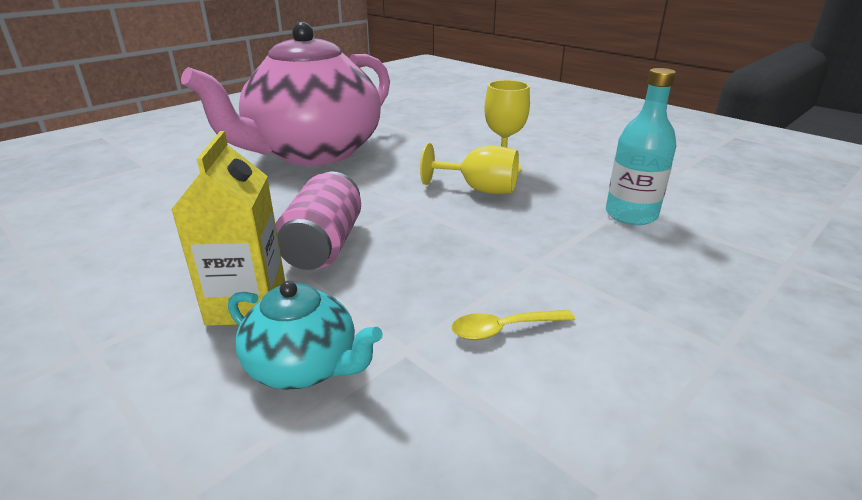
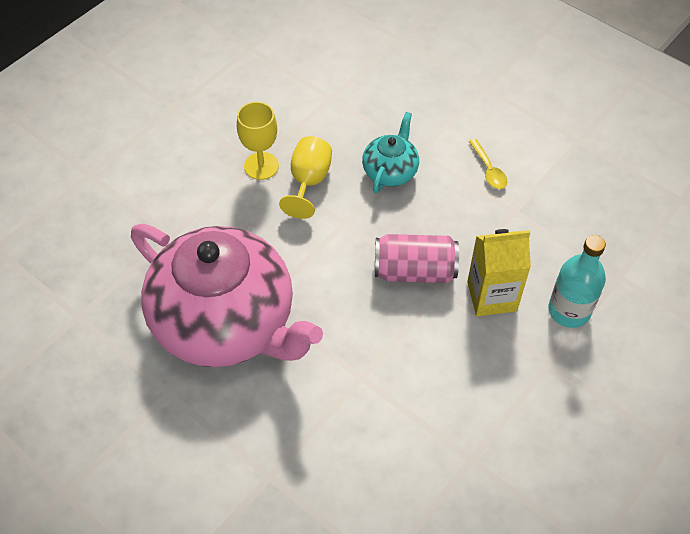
camera: 95 degrees left, 25 degrees up
turquoise teapot [228,281,383,390] -> turquoise teapot moved to [362,112,419,193]
turquoise bottle [606,68,676,225] -> turquoise bottle moved to [548,235,606,328]

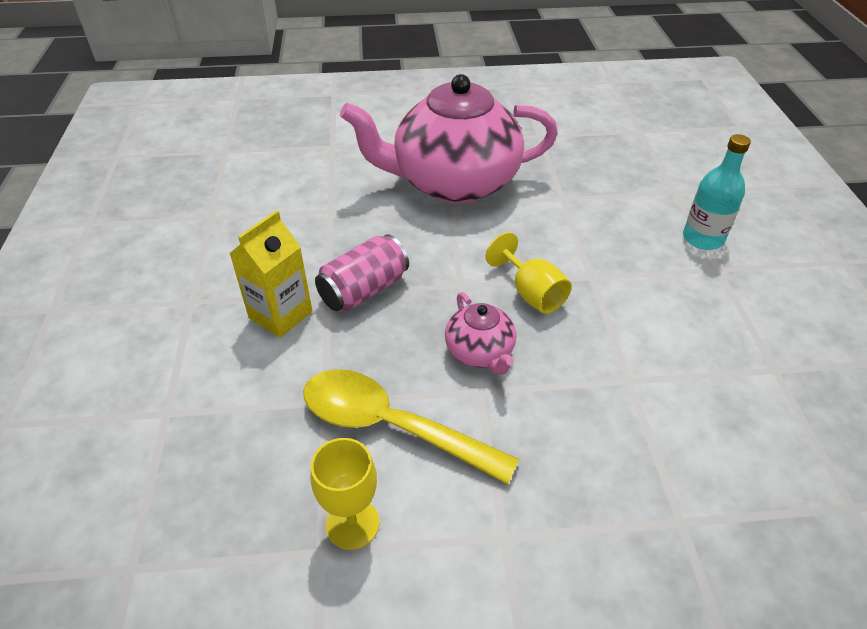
camera: 135 degrees right, 10 degrees down
yellow goblet [237,102,279,180] -> yellow goblet moved to [311,438,379,550]
turquoise teapot [362,112,419,193] -> pink teapot [445,292,516,375]
yellow spoon [469,139,507,189] -> yellow spoon [303,369,519,485], size x2.35
turquoise bottle [548,235,606,328] -> turquoise bottle moved to [683,134,751,250]

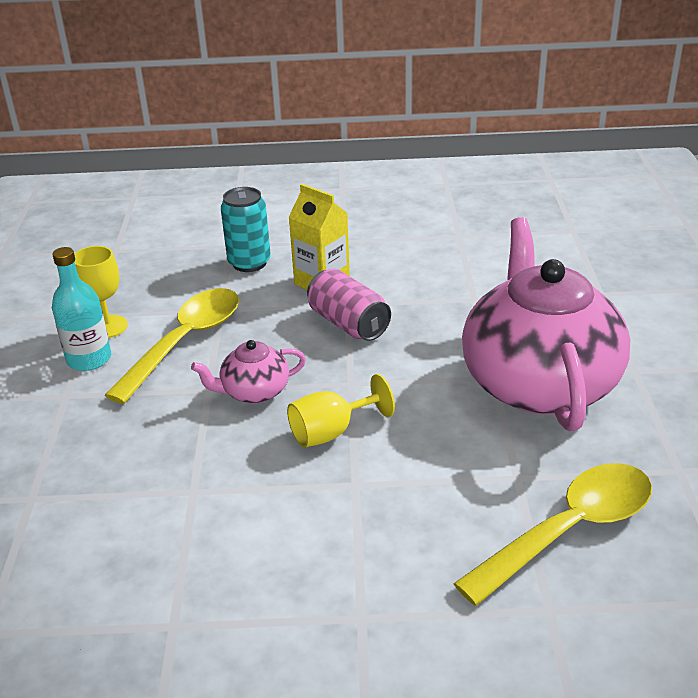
camera: 95 degrees right, 10 degrees down
turquoise bottle [683,134,751,250] -> turquoise bottle moved to [52,247,111,371]
none -> turquoise can [221,187,271,272]
none -> yellow spoon [453,463,652,606]

